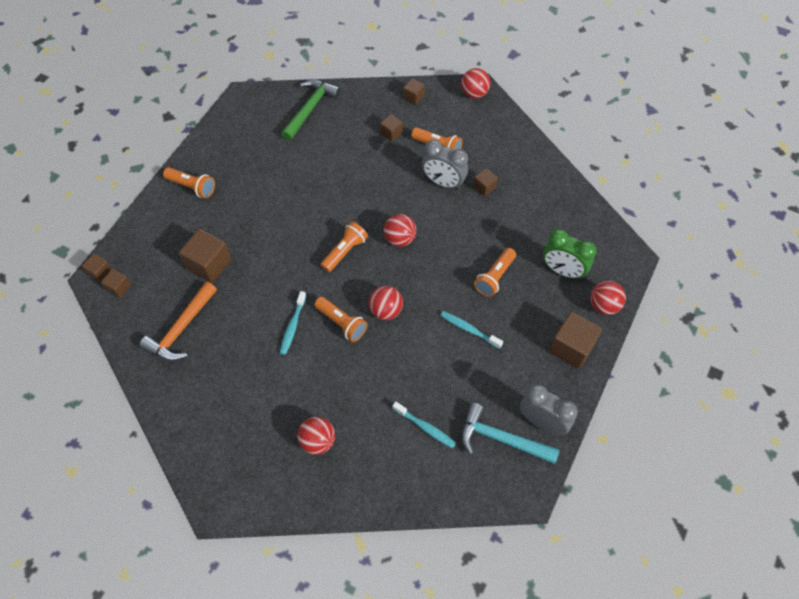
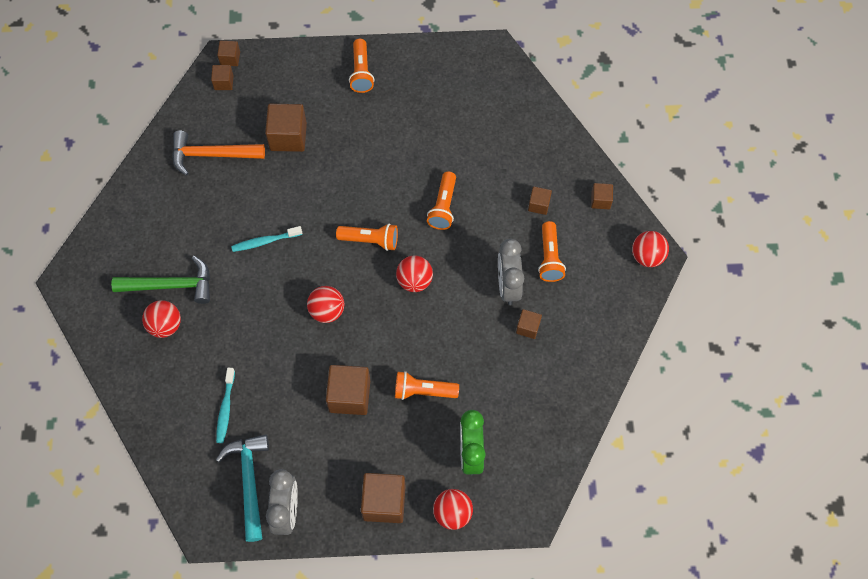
camera: 60 degrees right, 5 degrees up
green hammer [281,79,341,141] -> green hammer moved to [111,256,210,304]
orange flashlight [314,297,367,342] -> orange flashlight moved to [427,171,456,230]
turquoise toothbrush [440,311,503,349] -> brown cube [326,365,370,415]

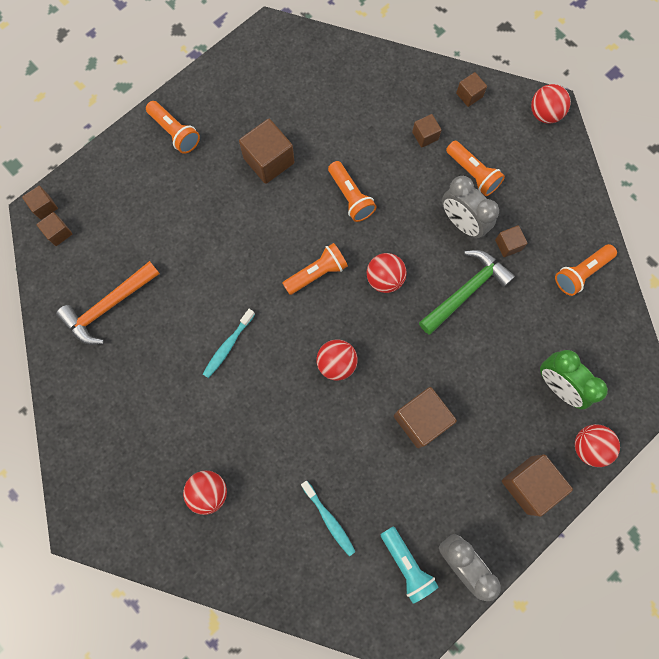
camera: 40 degrees left, 10 degrees up
green hammer [111,256,210,304] -> green hammer moved to [419,250,515,335]
turquoise hammer [216,435,269,542] -> turquoise flashlight [381,526,438,604]
brown cube [265,104,307,152] -> brown cube moved to [239,119,294,184]
orange flashlight [395,371,459,400] -> orange flashlight moved to [555,244,617,296]

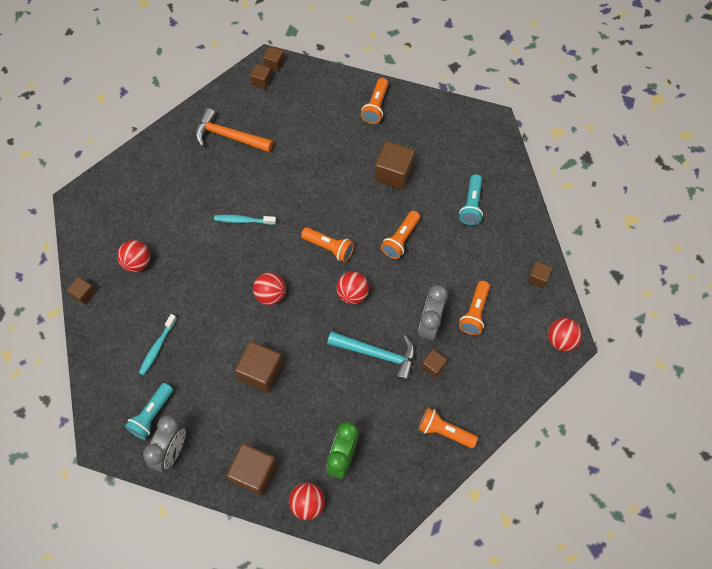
camera: 60 degrees right, 10 degrees down
brown cube [412,114,442,148] -> brown cube moved to [67,277,96,305]
green hammer [419,250,515,335] -> turquoise hammer [327,331,415,382]
none -> turquoise flashlight [459,174,483,225]

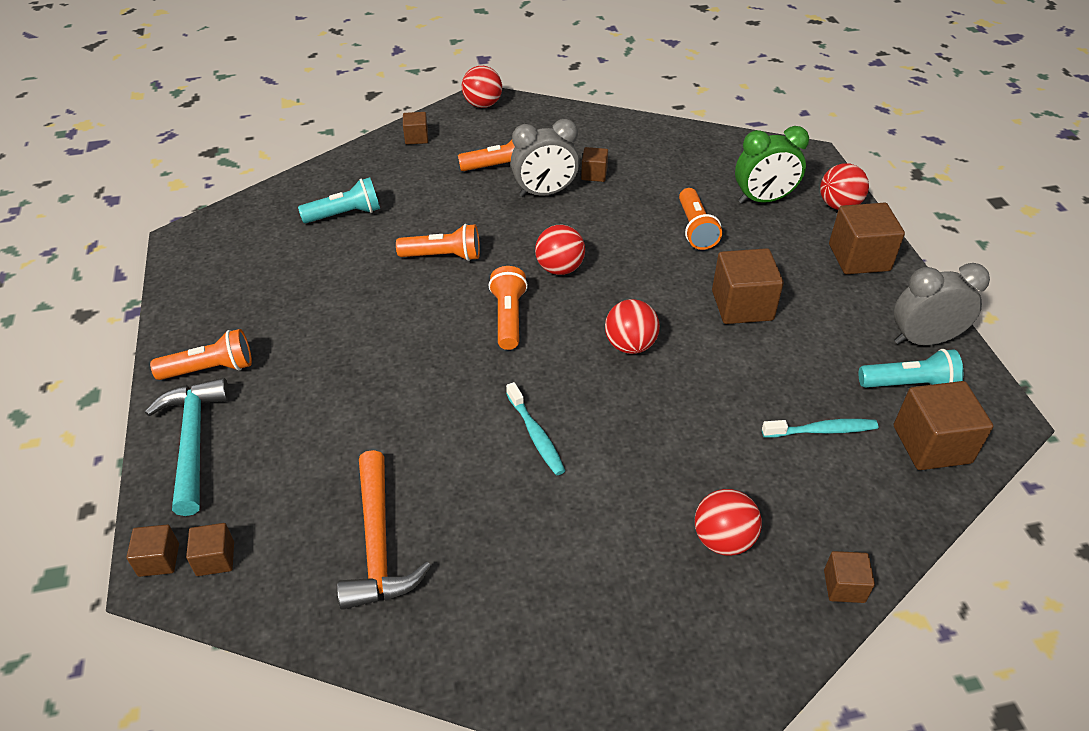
camera: 120 degrees left, 20 degrees down
turquoise hammer [327,331,415,382] -> turquoise hammer moved to [145,378,229,516]
brown cube [375,141,415,190] -> brown cube moved to [894,381,993,470]
orange flashlight [418,408,478,448] -> orange flashlight moved to [679,188,722,250]

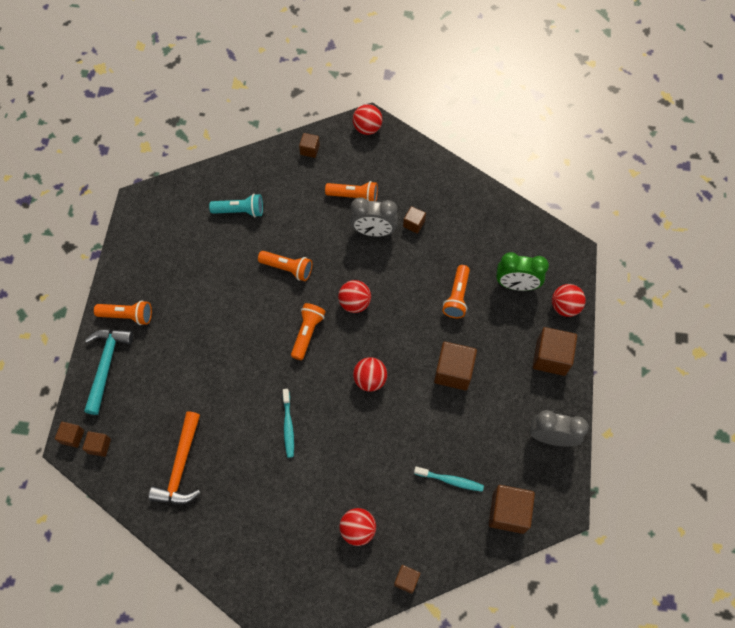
camera: 20 degrees right, 20 degrees up
turquoise flashlight [859,349,963,388] -> none

